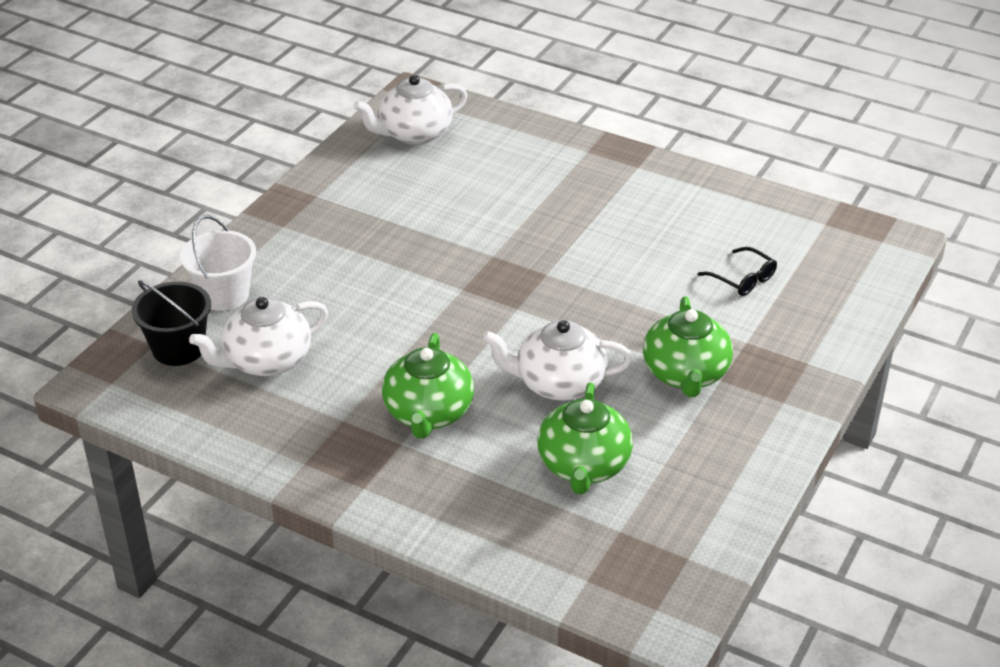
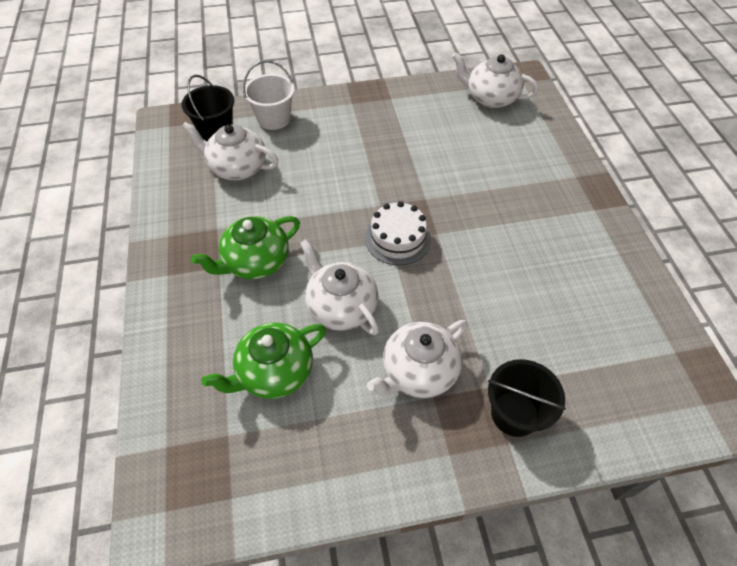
camera: 50 degrees right, 15 degrees up
green teapot [643,296,733,397] -> white teapot [367,320,468,398]
black glasses [698,247,777,296] -> none
none -> white cake [365,201,431,265]
none -> black bucket [488,359,566,437]

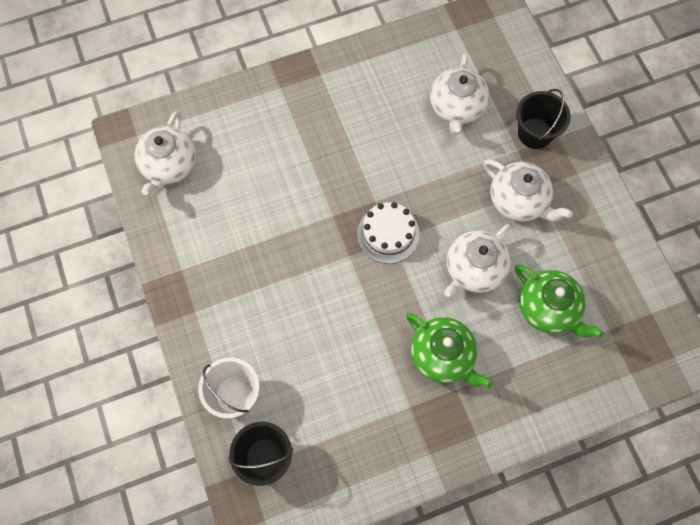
camera: 100 degrees left, 15 degrees up
white teapot [182,122,278,180] -> white teapot moved to [430,53,489,135]

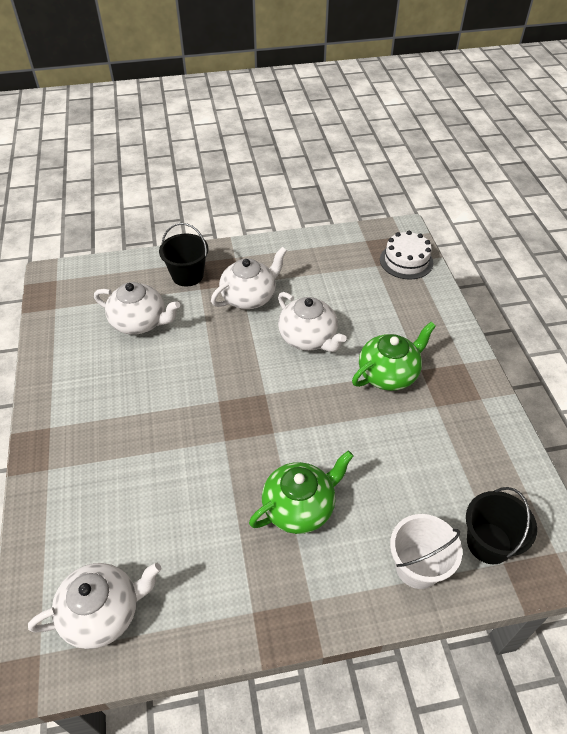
camera: 80 degrees left, 20 degrees down
white teapot [135,111,196,196] -> white teapot turned 45 degrees counterclockwise [28,563,162,649]
white cake [357,202,420,264] -> white cake moved to [380,231,433,279]
green teapot [515,264,604,338] -> green teapot moved to [249,451,354,534]

